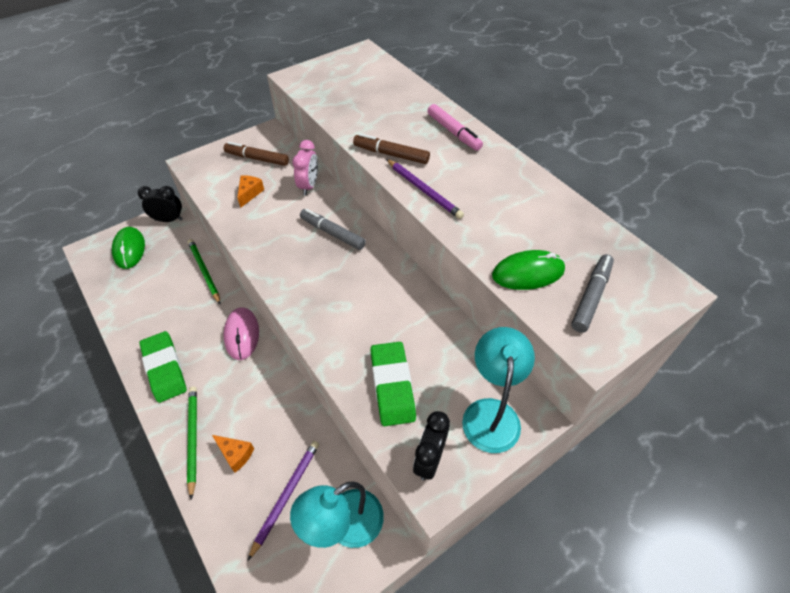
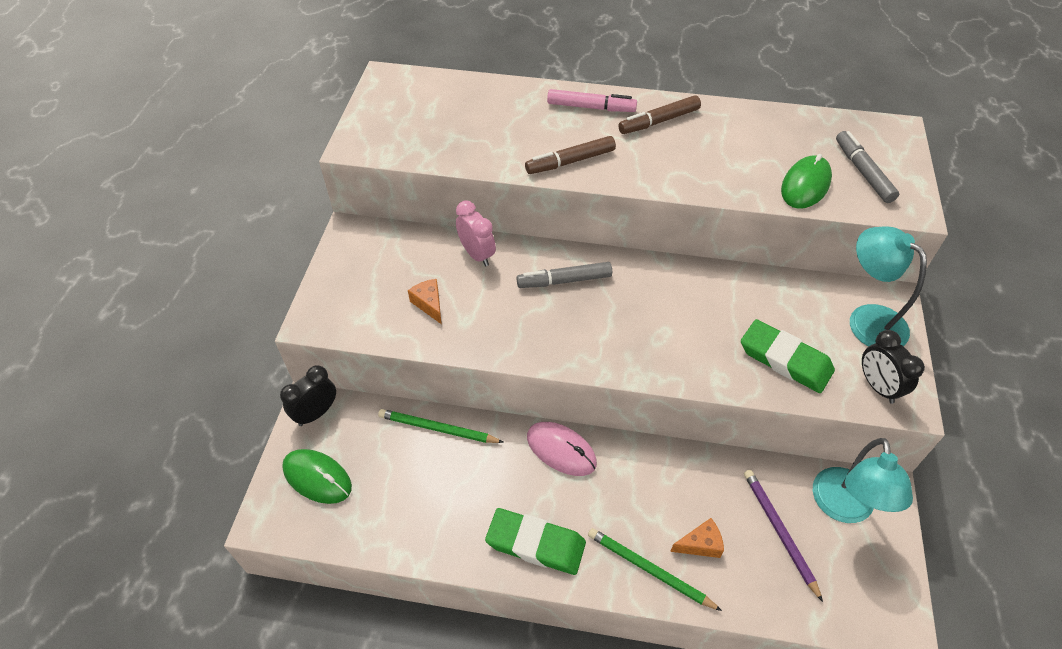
camera: 45 degrees left, 0 degrees up
brown marker [224,142,289,166] -> brown marker moved to [618,95,701,134]
purple pencil [386,159,464,219] -> none

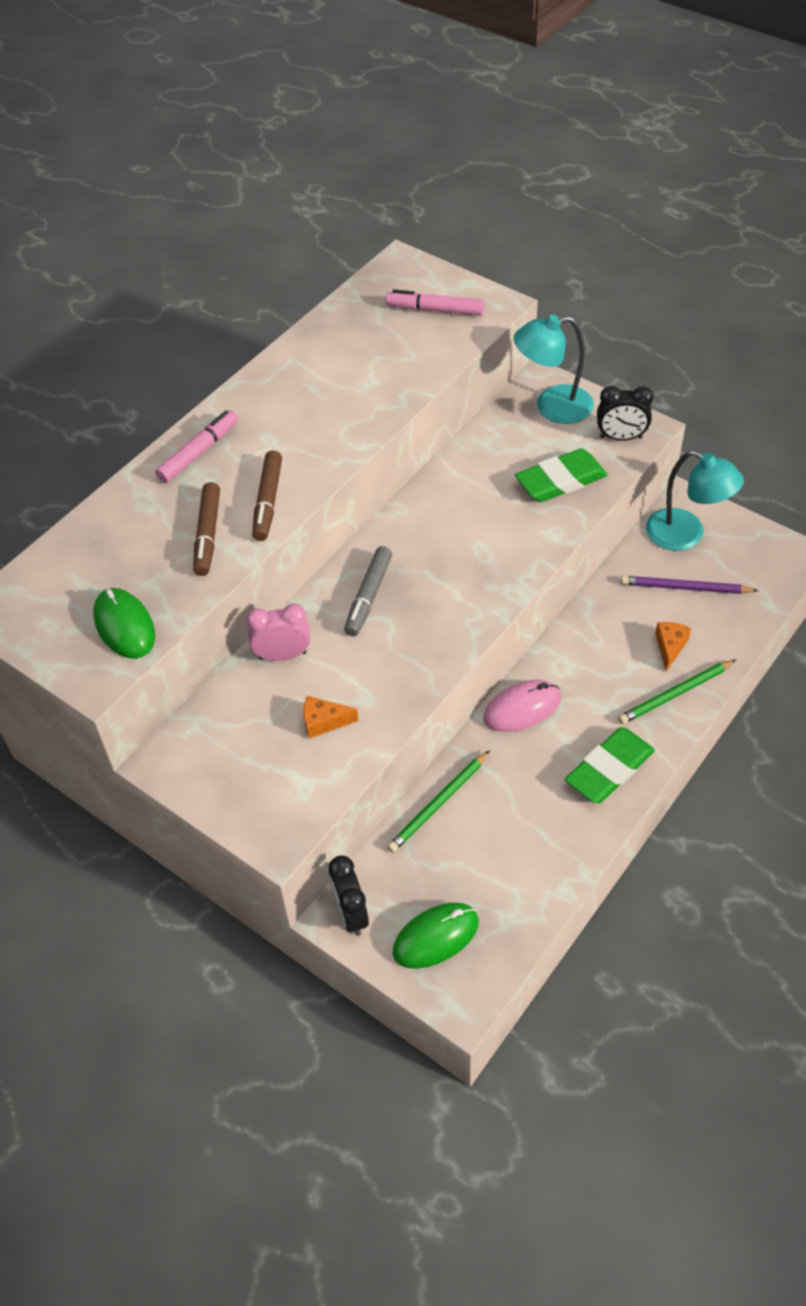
camera: 60 degrees left, 0 degrees up
brown marker [618,95,701,134] -> brown marker moved to [193,482,220,576]
green mouse [781,154,832,209] -> green mouse moved to [93,588,155,659]
grey marker [836,131,899,203] -> pink marker [386,289,484,316]

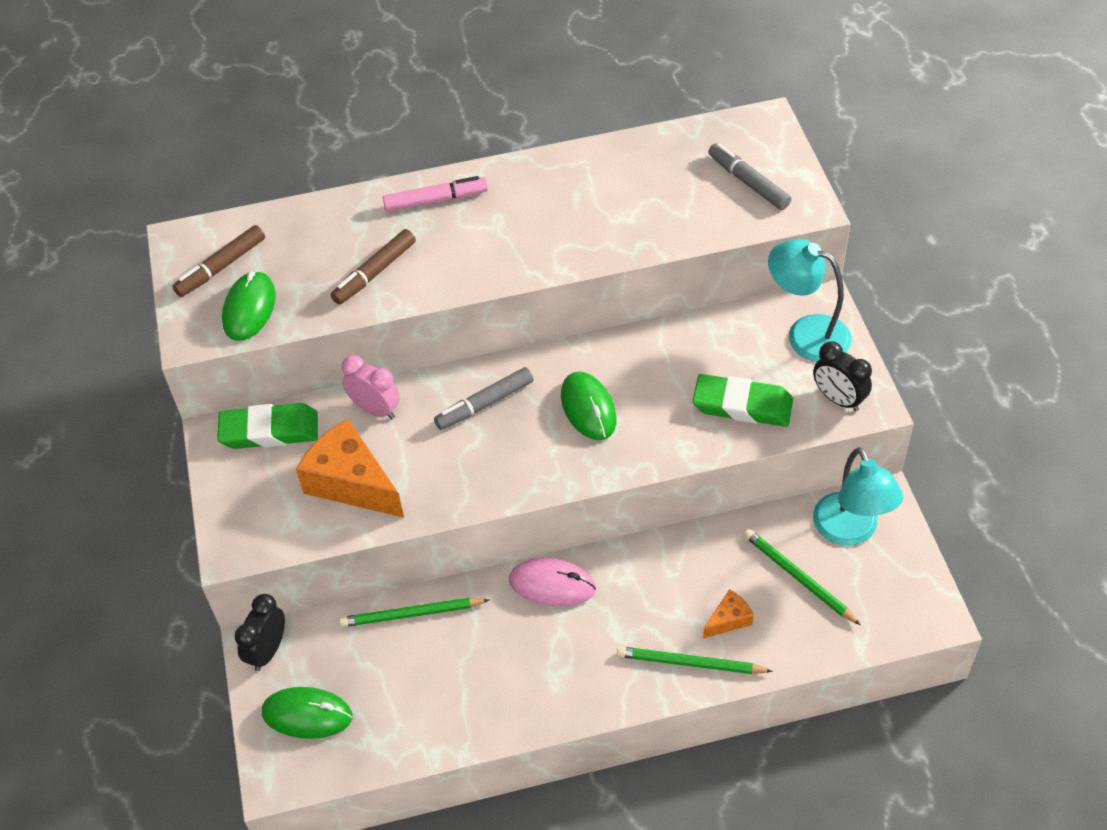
camera: 40 degrees right, 0 degrees up
brown marker [252,450,282,541] -> brown marker moved to [172,225,265,297]
orange cheese [304,696,358,738] -> orange cheese [296,419,404,518], size x2.09
pink marker [386,289,484,316] -> grey marker [708,143,791,210]
green eraser [565,727,655,803] -> green eraser moved to [217,403,318,449]
purple pencil [621,576,759,594] -> green pencil [744,529,861,625]
none -> green mouse [561,372,617,440]

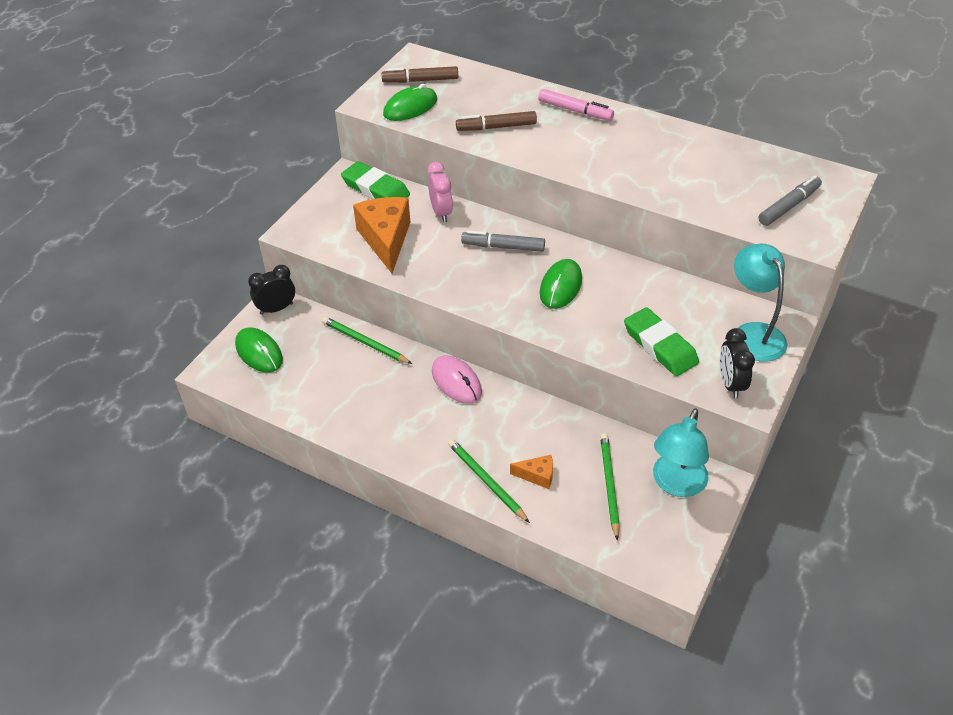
camera: 40 degrees right, 5 degrees down
grey marker [708,143,791,210] -> grey marker turned 45 degrees clockwise [758,176,822,226]

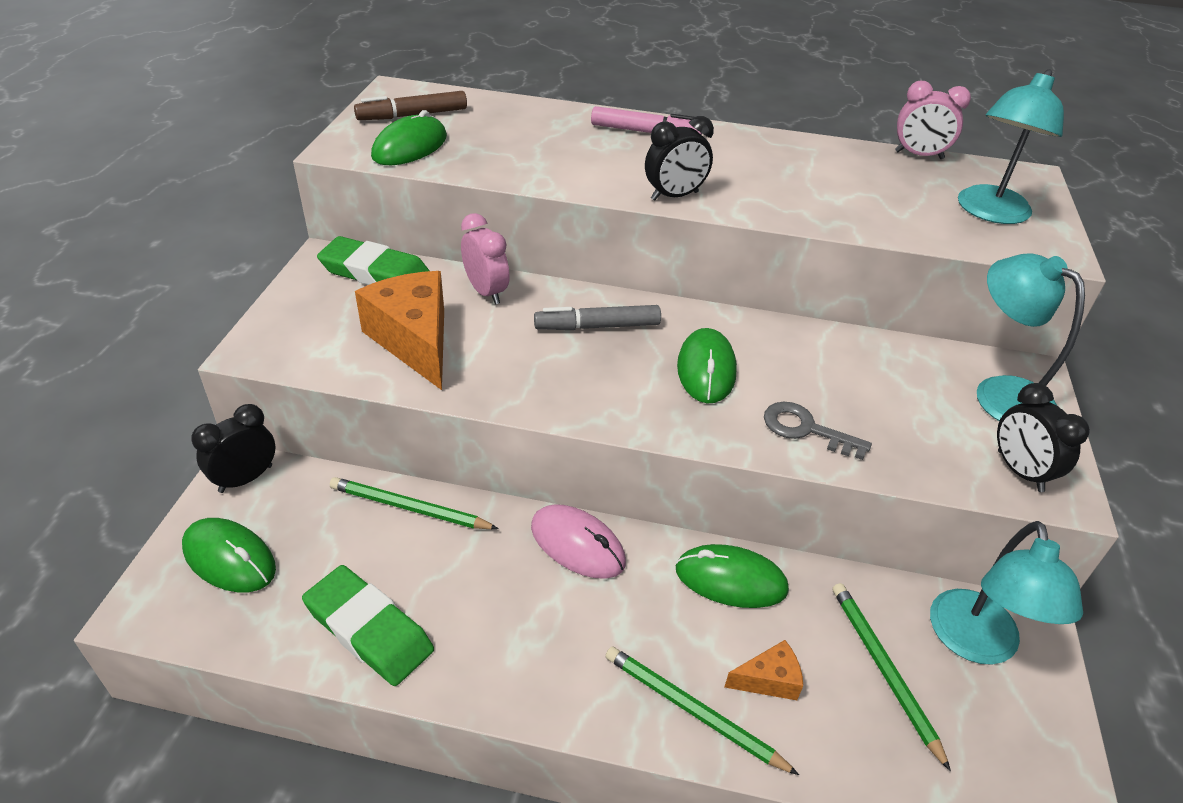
camera: 20 degrees left, 5 degrees down
brown marker [456,111,537,131] -> none
green eraser [624,307,699,376] -> green eraser moved to [302,565,434,686]
grey marker [758,176,822,226] -> turquoise lamp [958,69,1064,224]
none -> black clock [645,116,714,201]
none -> green mouse [676,544,789,608]
none -> grey key [764,402,872,460]
none -> pink clock [895,81,971,159]

